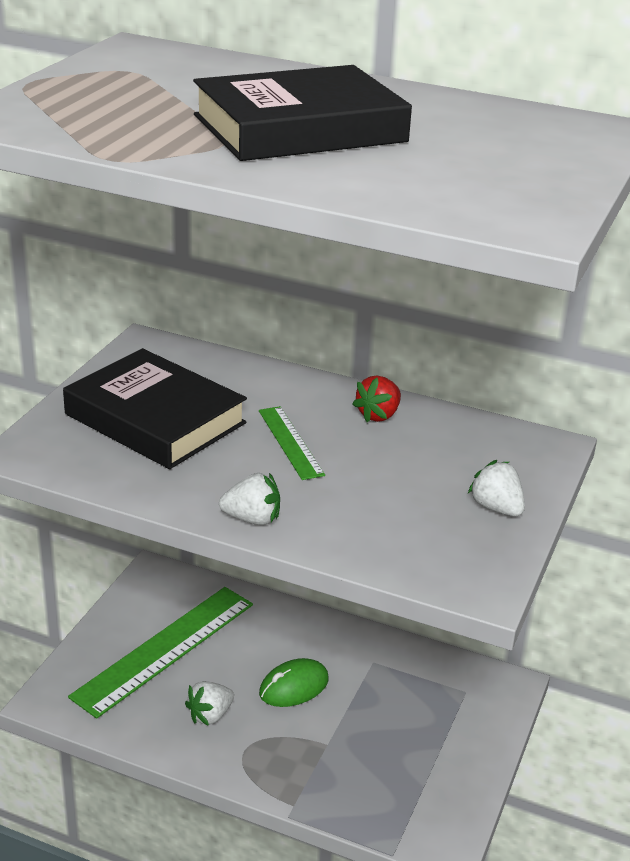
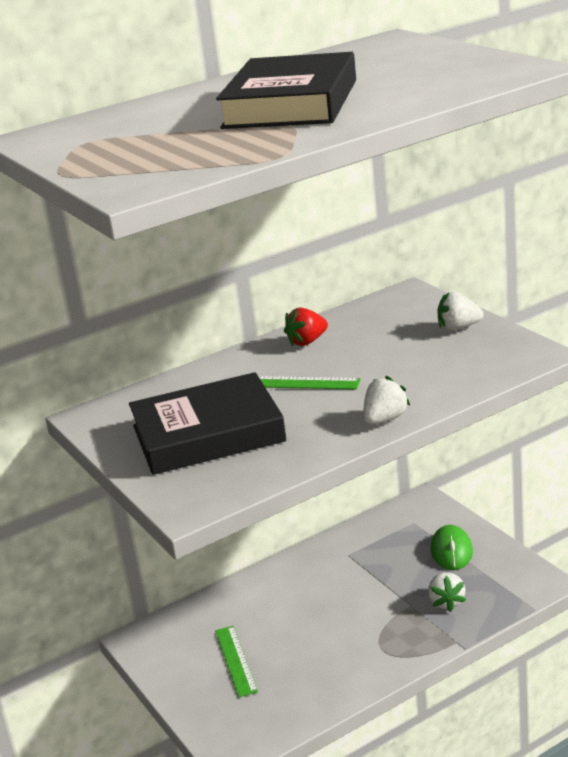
camera: 50 degrees left, 5 degrees down
green ruler [68,587,253,719] -> green ruler [215,626,258,697], size x0.51
white strawberry [185,681,234,726] -> white strawberry moved to [428,572,466,612]
green mouse [259,658,329,707] -> green mouse moved to [431,525,473,570]
red strawberry [352,375,401,422] -> red strawberry turned 75 degrees clockwise [284,307,328,347]

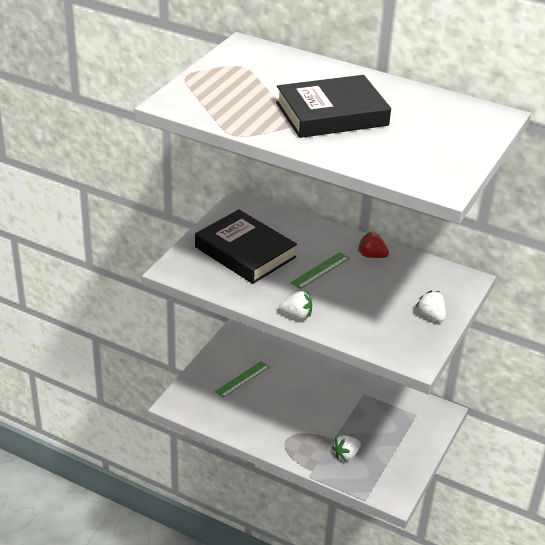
camera: 55 degrees right, 10 degrees up
green ruler [258,376,361,390] -> green ruler turned 60 degrees clockwise [291,252,349,289]
green mouse [431,525,473,570] -> none

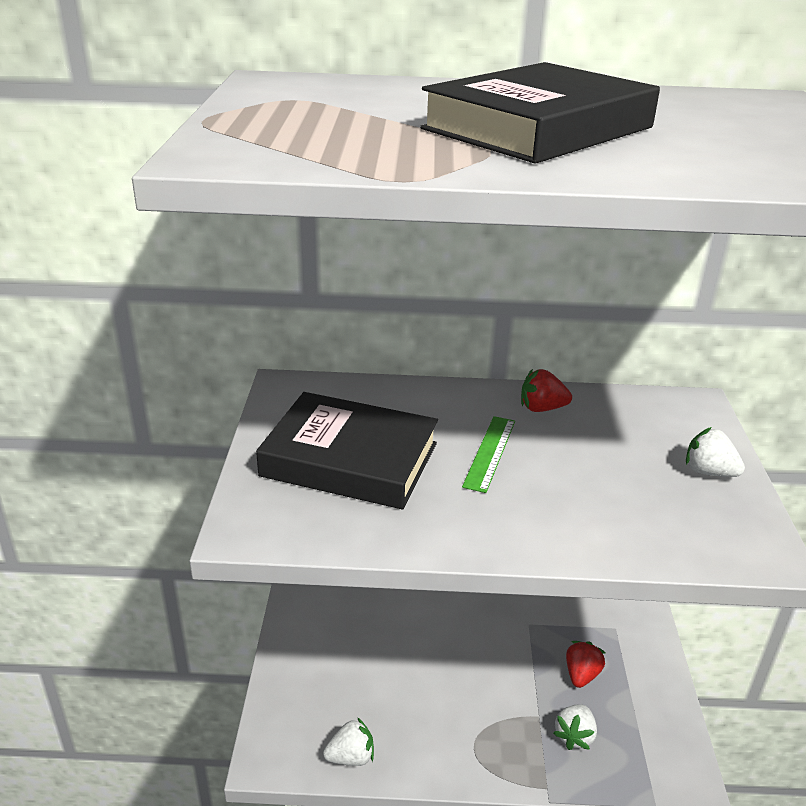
camera: 25 degrees left, 5 degrees down
green ruler [215,361,269,398] -> none
white strawberry [279,291,312,320] -> white strawberry moved to [323,717,374,766]
none -> red strawberry [566,641,605,688]

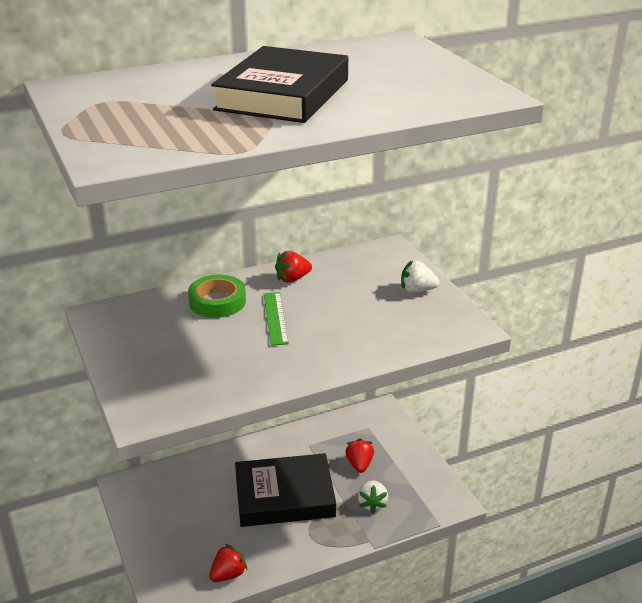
camera: 25 degrees left, 0 degrees up
black book [256,392,438,510] -> black book moved to [235,453,336,527]
white strawberry [323,717,374,766] -> red strawberry [209,544,247,582]
none -> green tape [188,275,246,318]

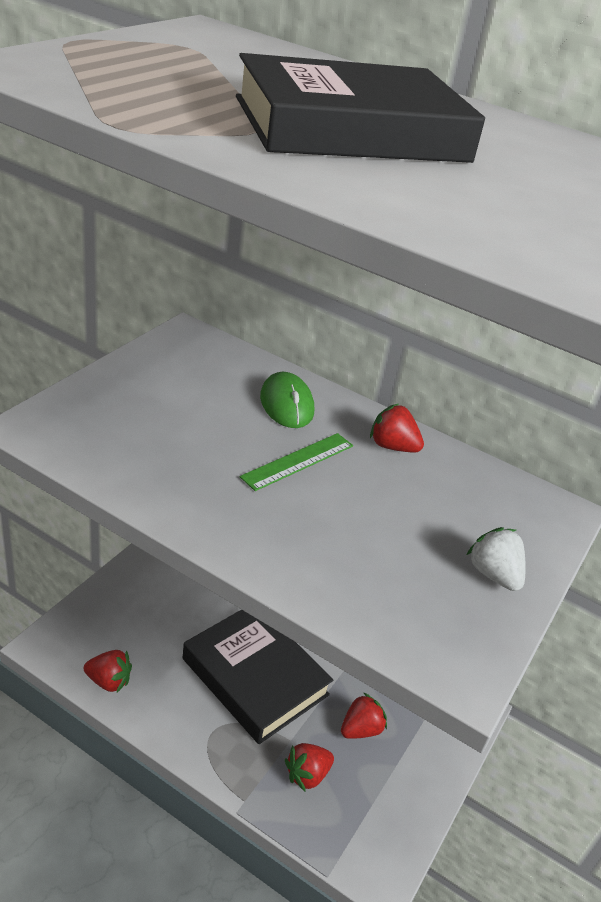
camera: 50 degrees right, 5 degrees up
green tape [188,275,246,318] -> green mouse [260,372,314,428]
white strawberry [358,480,388,513] -> red strawberry [285,743,334,791]

